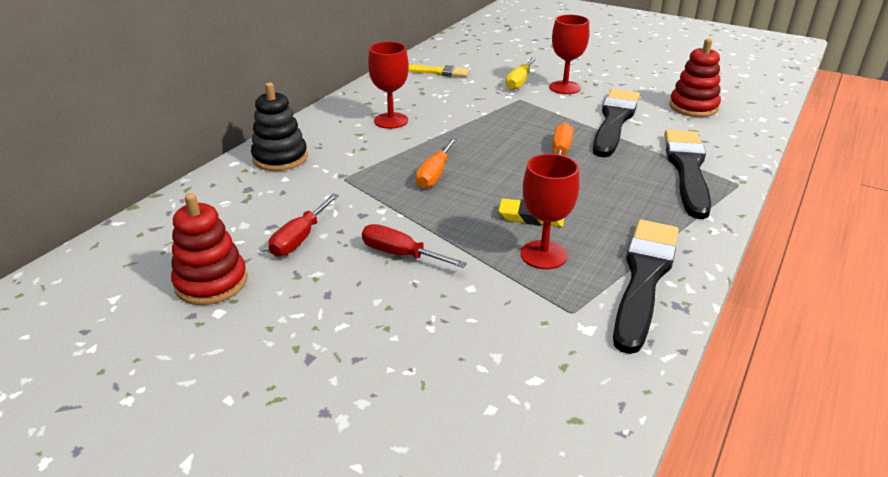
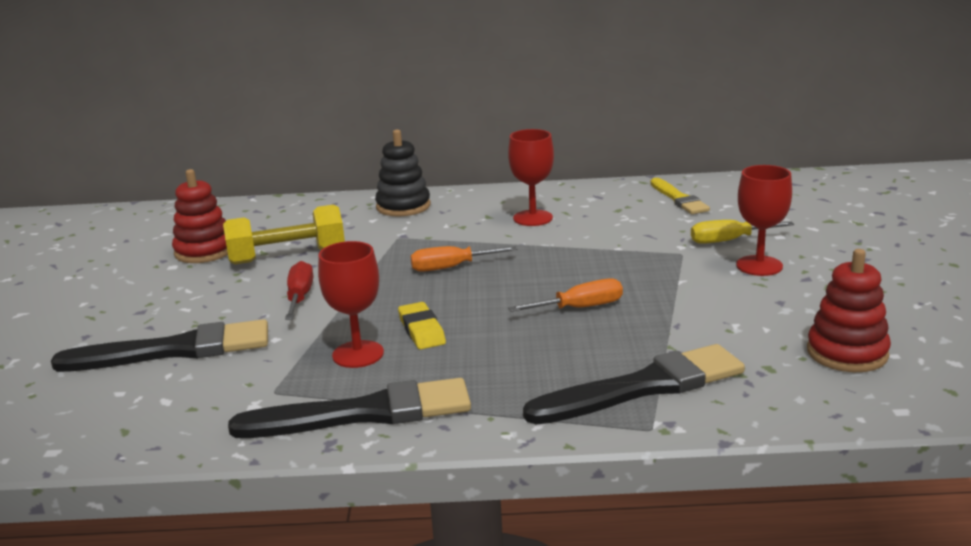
camera: 60 degrees right, 10 degrees down
red screwdriver [269,194,339,257] -> yellow dumbbell [223,205,345,264]
black brush [593,88,640,157] -> black brush moved to [51,319,268,372]

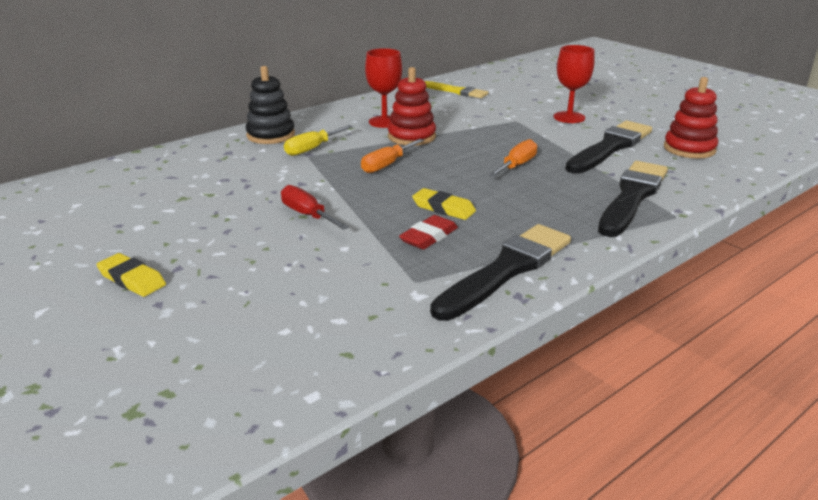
camera: 40 degrees left, 5 degrees up
black brush [51,319,268,372] -> black brush moved to [565,121,652,174]
red stacking toy [172,169,228,263] -> red stacking toy moved to [388,67,436,146]
yellow dumbbell [223,205,345,264] -> none
red goblet [318,241,384,368] -> red eraser [399,215,458,249]
yellow screwdriver [691,220,794,244] -> yellow screwdriver moved to [284,125,353,156]
none -> yellow eraser [96,253,166,297]

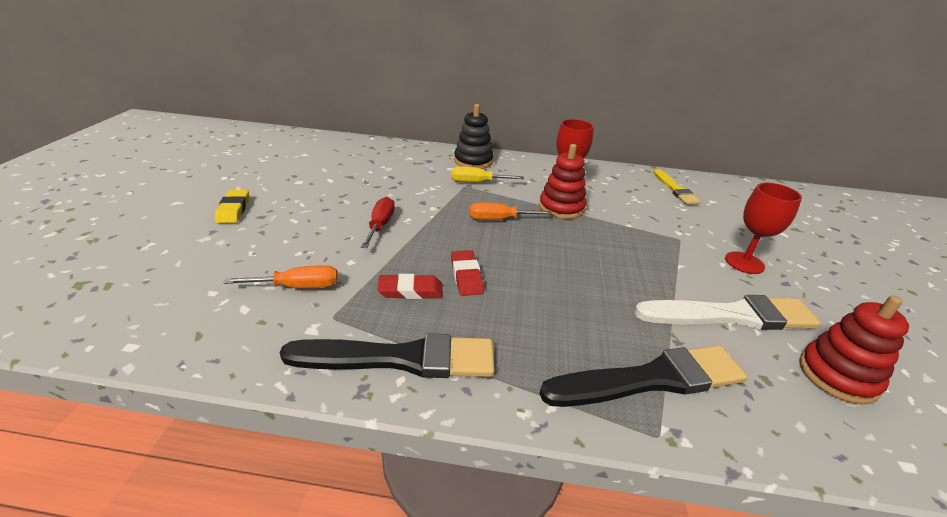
camera: 45 degrees right, 5 degrees up
yellow eraser [412,188,476,220] -> red eraser [451,250,484,296]
orange screwdriver [488,139,537,177] -> orange screwdriver moved to [224,265,338,288]
black brush [565,121,652,174] -> white brush [634,295,821,330]

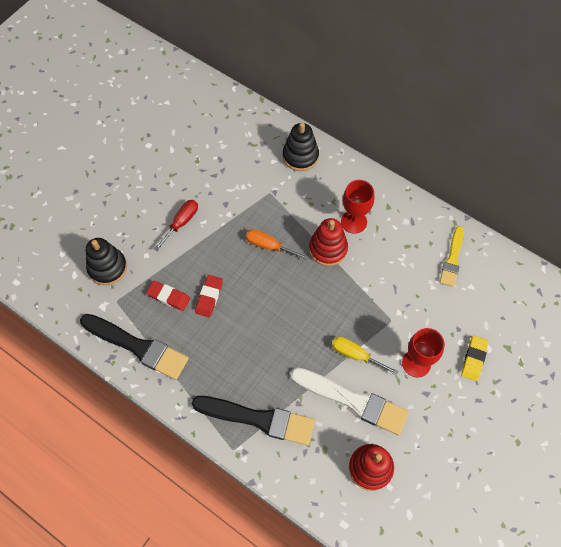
camera: 30 degrees right, 30 degrees up
yellow eraser [215,190,249,223] -> yellow eraser moved to [461,336,489,381]
orange screwdriver [224,265,338,288] -> black stacking toy [86,238,127,285]
yellow screwdriver [451,166,524,182] -> yellow screwdriver moved to [332,337,399,375]

